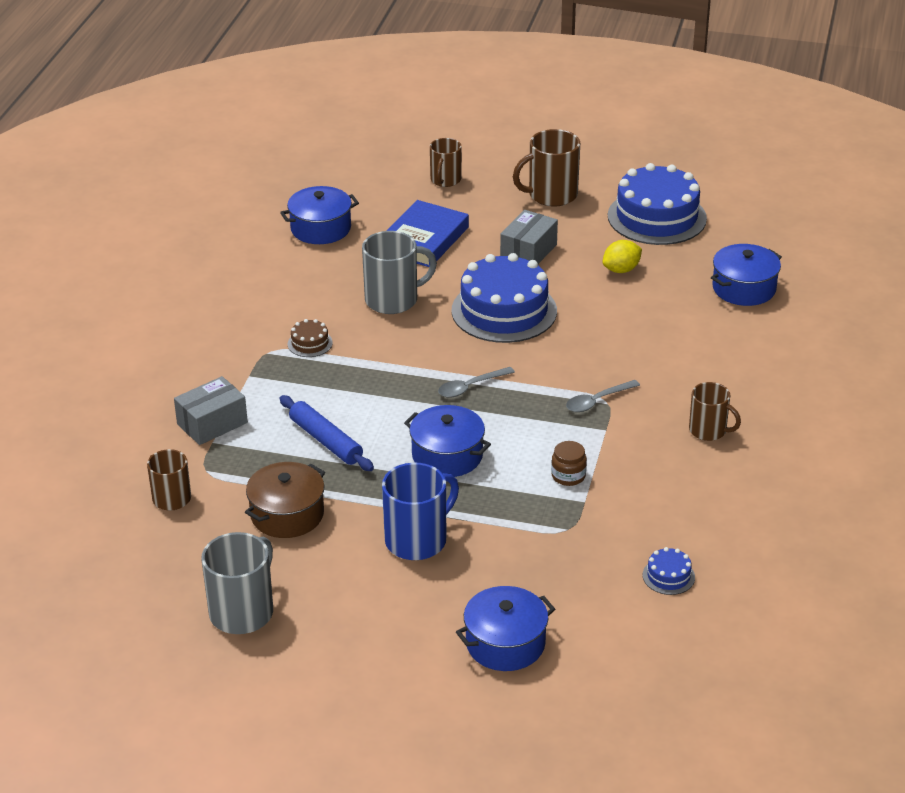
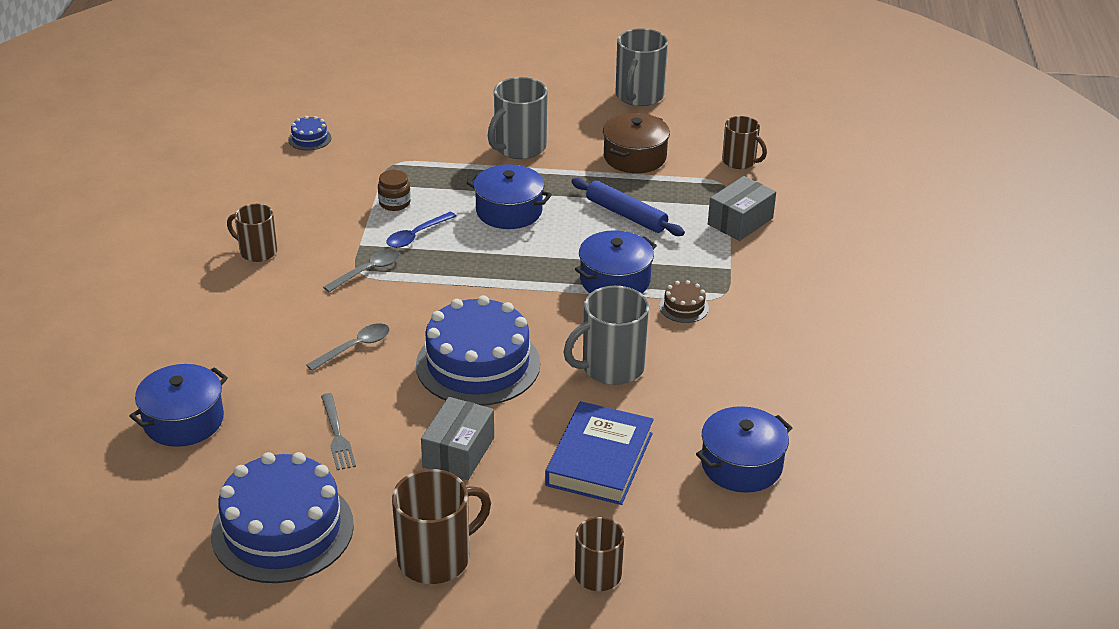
camera: 170 degrees right, 0 degrees up
blue mug [382,463,459,560] -> grey mug [488,77,548,159]
grey spoon [438,367,515,398] -> grey spoon moved to [306,323,390,371]
blue pot [456,586,555,671] -> blue pot moved to [575,230,657,294]
yellow lemon [603,240,642,273] -> grey fork [321,393,356,470]
none -> blue spoon [386,212,456,248]

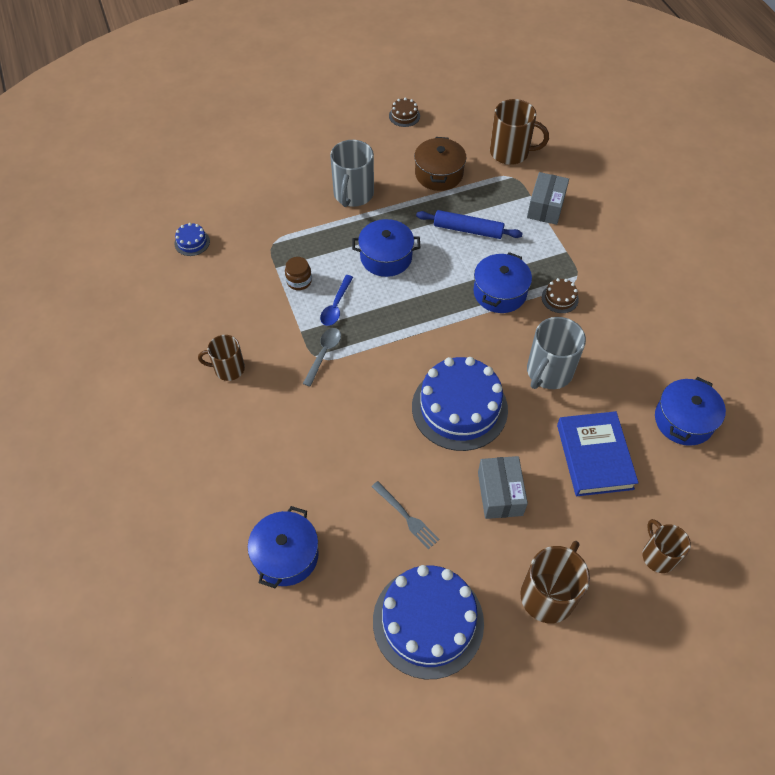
camera: 25 degrees left, 20 degrees up
grey spoon [306,323,390,371] -> none
grey mug [616,28,668,106] -> brown cake [389,98,420,127]
brown mug [722,116,767,169] -> brown mug [490,99,549,165], size x1.55

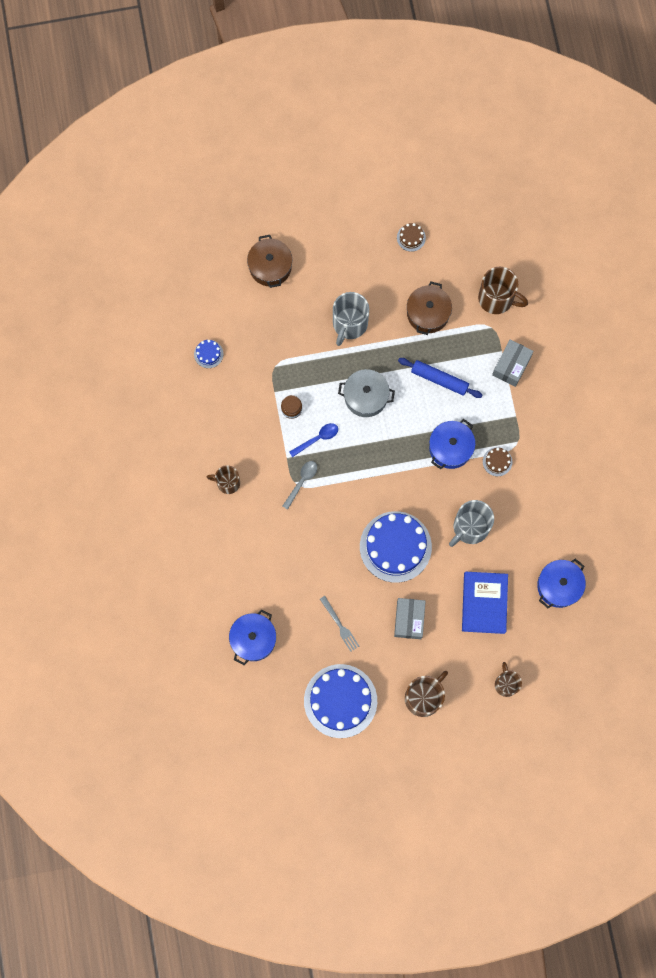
camera: 10 degrees right, 20 degrees up
blue spoon [320,275,353,326] -> blue spoon turned 150 degrees counterclockwise [289,423,338,457]
blue pot [352,219,421,277] -> grey pot [338,369,395,417]
none -> brown pot [247,235,292,288]

